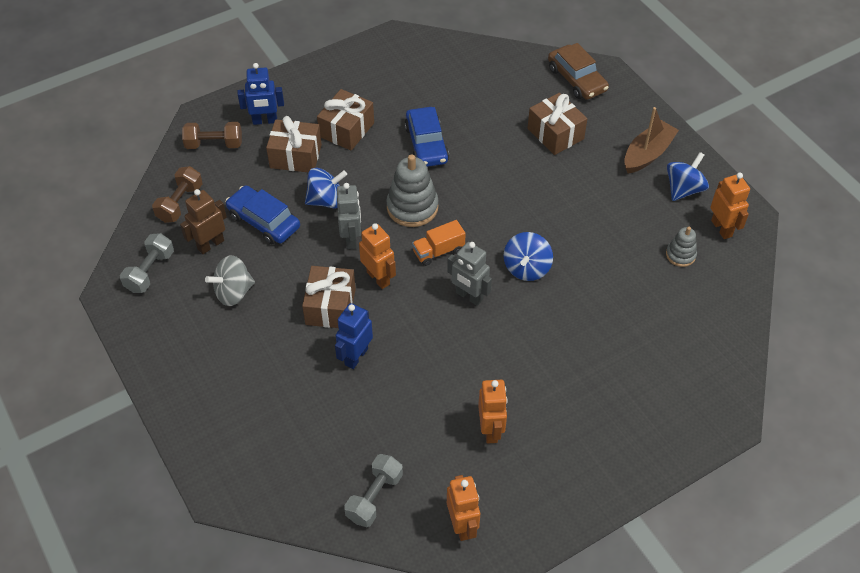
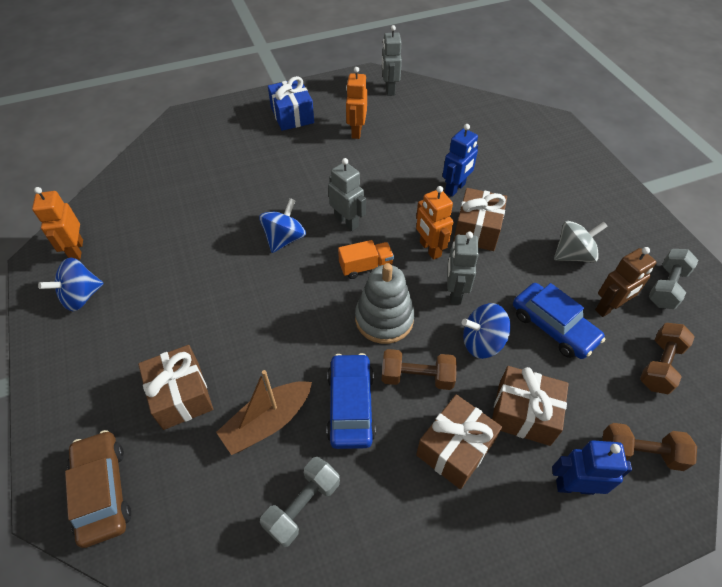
camera: 170 degrees left, 0 degrees up
grey dumbbell [344,454,403,527] -> grey dumbbell moved to [260,457,340,547]
orange robot [447,475,480,541] -> grey robot [382,25,402,96]
brown boat [624,107,679,174] -> brown boat moved to [216,370,312,455]
grey stacking toy [666,227,697,267] -> none
none -> blue gift [268,76,314,131]
none -> brown dumbbell [381,349,457,390]

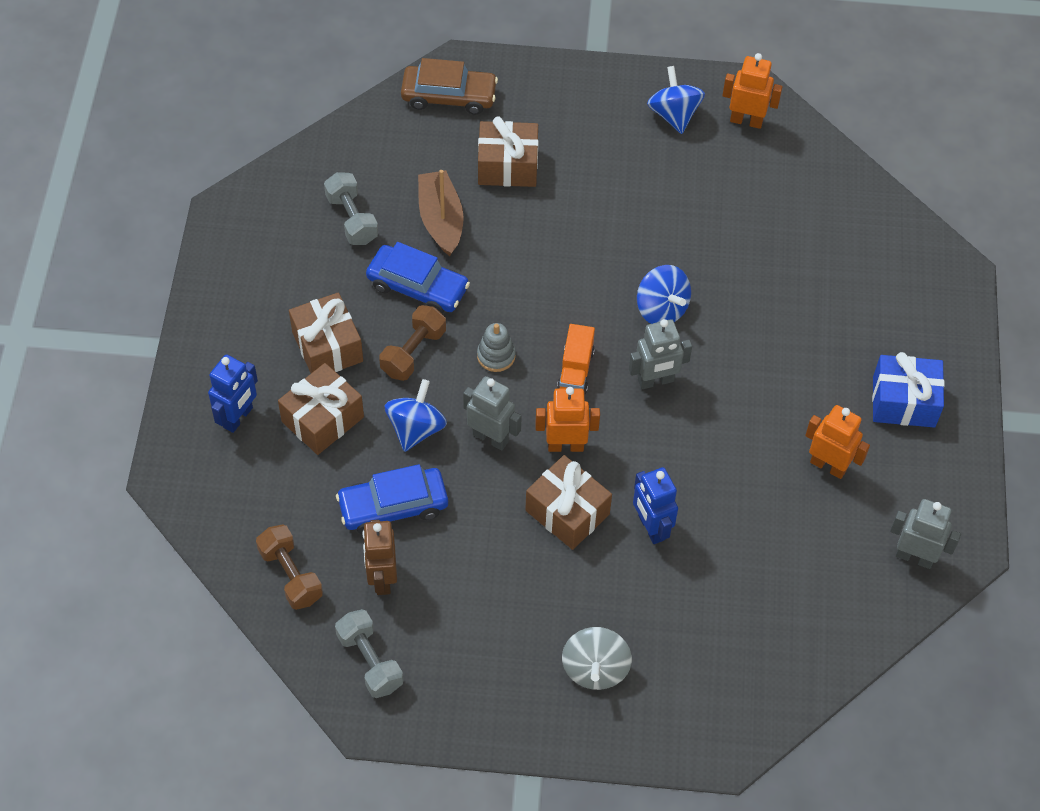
camera: 115 degrees right, 5 degrees up
grey stacking toy [355,263,415,344] -> grey stacking toy [477,323,516,372], size x0.56
grey spinning top [554,221,608,263] -> grey spinning top moved to [562,627,632,690]
brown dumbbell [603,423,697,471] -> none

